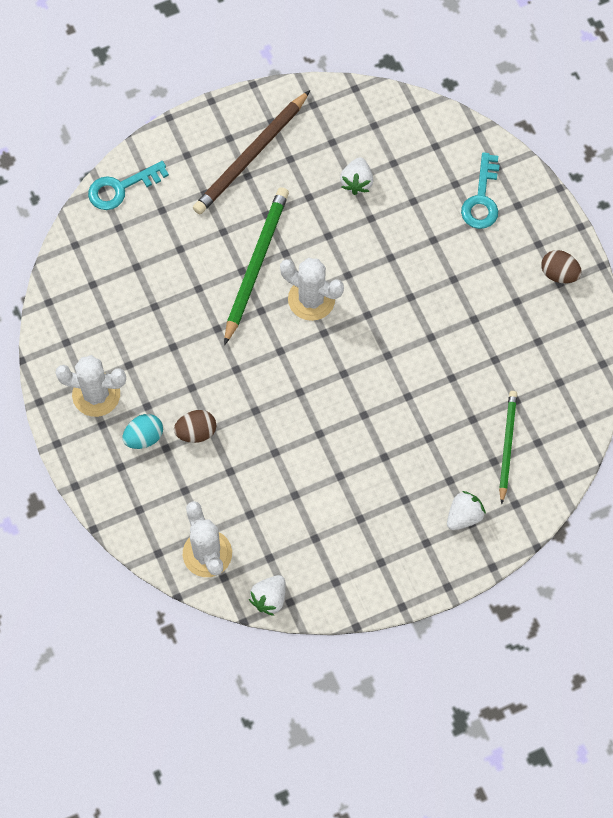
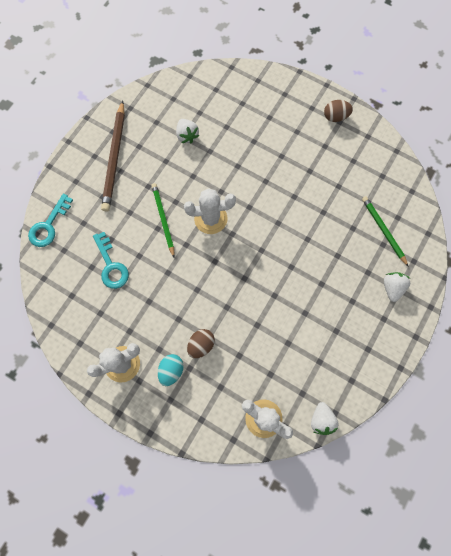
camera: 35 degrees left, 5 degrees up
green pencil [224,187,289,345] -> green pencil [151,183,175,257], size x0.65
turquoise key [461,152,500,229] -> turquoise key moved to [93,232,129,289]

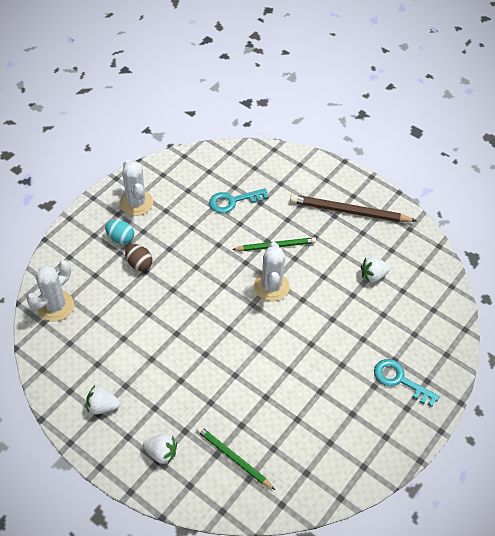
camera: 95 degrees right, 20 degrees down
turquoise key [28,194,73,247] -> turquoise key moved to [374,359,440,407]
white strawberry [311,402,339,435] -> white strawberry moved to [86,385,120,414]
brown egg [324,100,353,122] -> none
green pencil [362,196,409,267] -> green pencil turned 120 degrees counterclockwise [196,426,275,490]

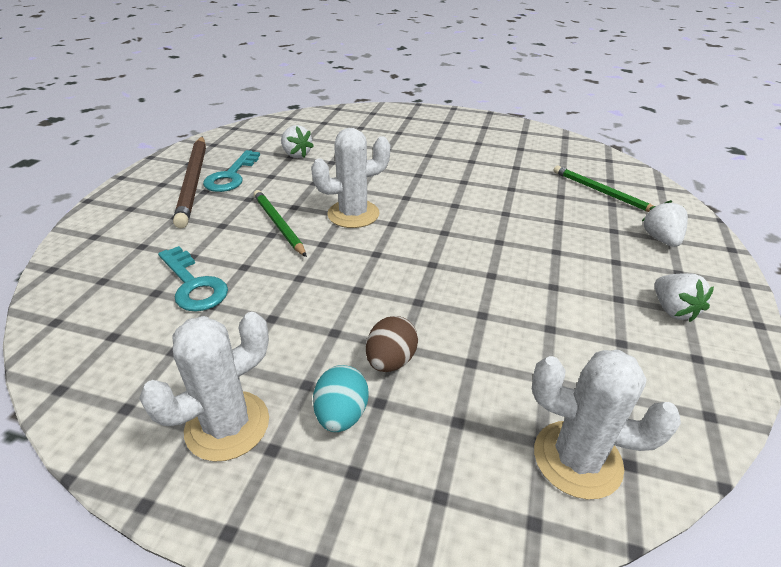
camera: 110 degrees left, 15 degrees down
green pencil [196,426,275,490] -> green pencil turned 120 degrees clockwise [554,166,653,212]
turquoise key [374,359,440,407] -> turquoise key moved to [203,150,260,192]

